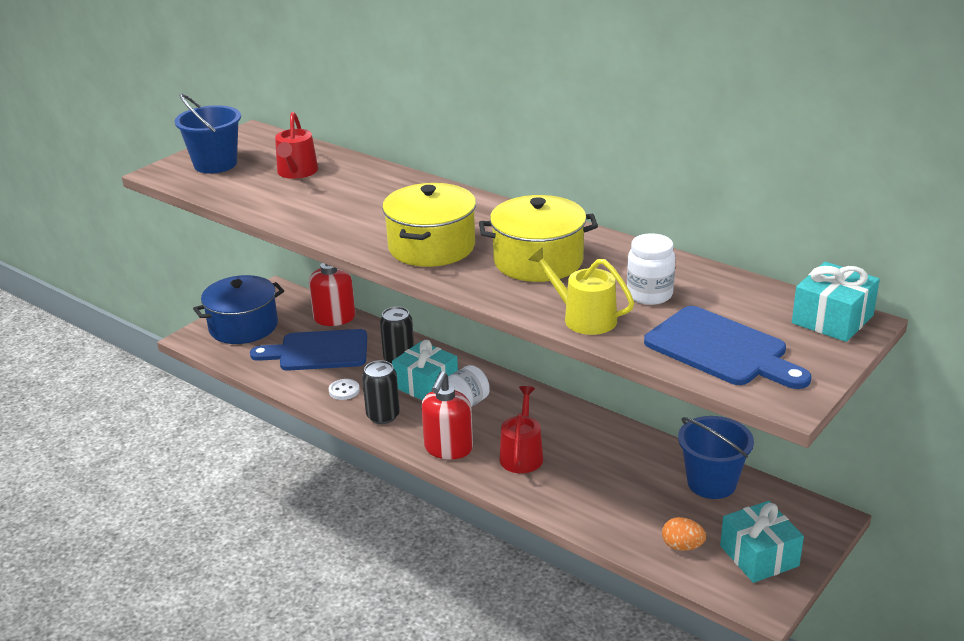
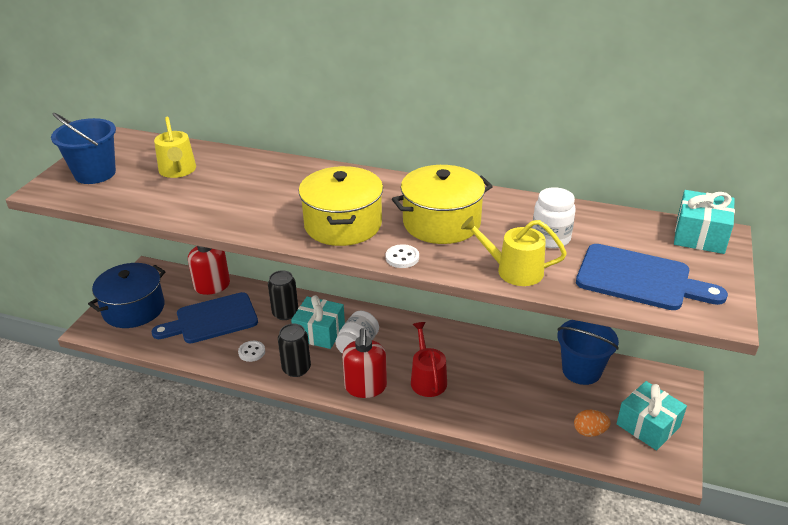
camera: 20 degrees left, 5 degrees up
red watering can [275,112,318,179] -> yellow watering can [154,117,196,178]
none -> white button [386,244,419,268]

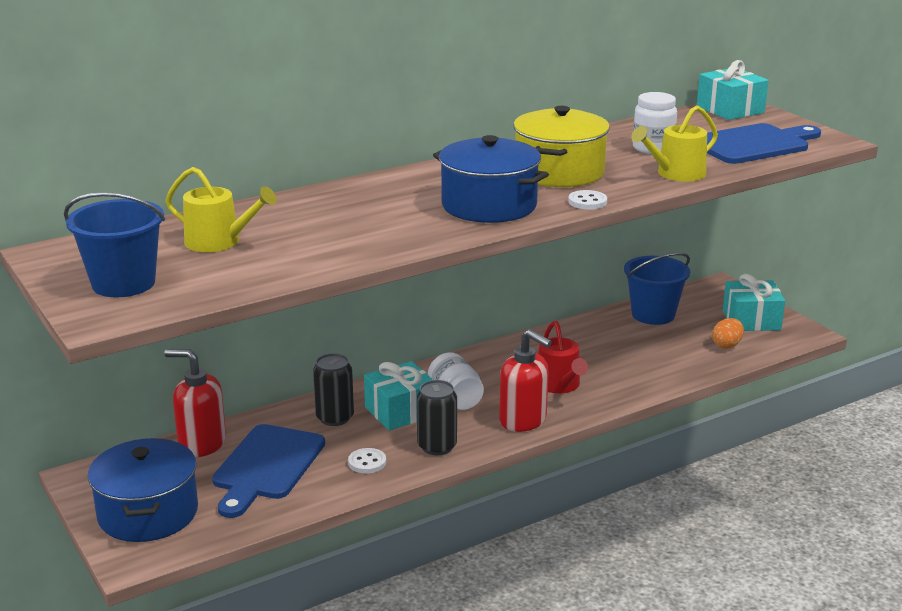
camera: 50 degrees left, 10 degrees down
yellow pot [299,166,383,246] -> blue pot [433,135,549,223]
red watering can [411,322,447,397] -> red watering can turned 135 degrees counterclockwise [538,321,588,393]

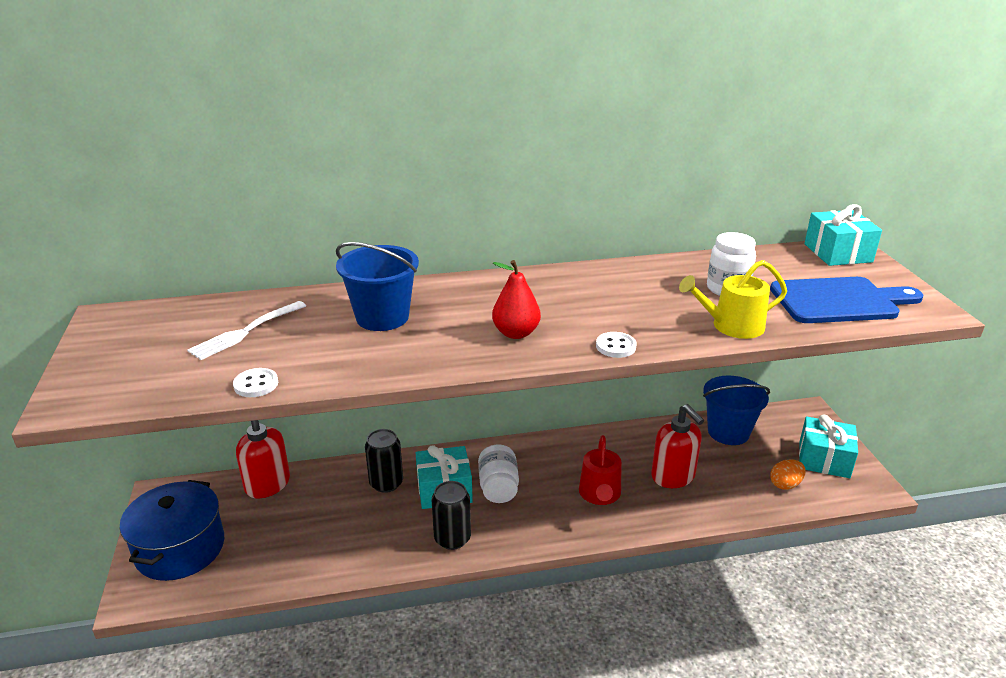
camera: 20 degrees right, 5 degrees up
blue bucket [64,192,165,297] -> blue bucket moved to [336,242,419,331]
yellow watering can [166,167,277,252] -> white fork [187,301,306,360]
blue cutting board [212,424,325,518] -> none
white button [348,448,386,474] -> white button moved to [233,368,278,397]
blue pot [433,135,549,223] -> red pear [492,260,541,339]
red soap dispenser [499,329,552,432] -> red soap dispenser moved to [651,404,704,488]
yellow pot [513,106,610,187] -> none

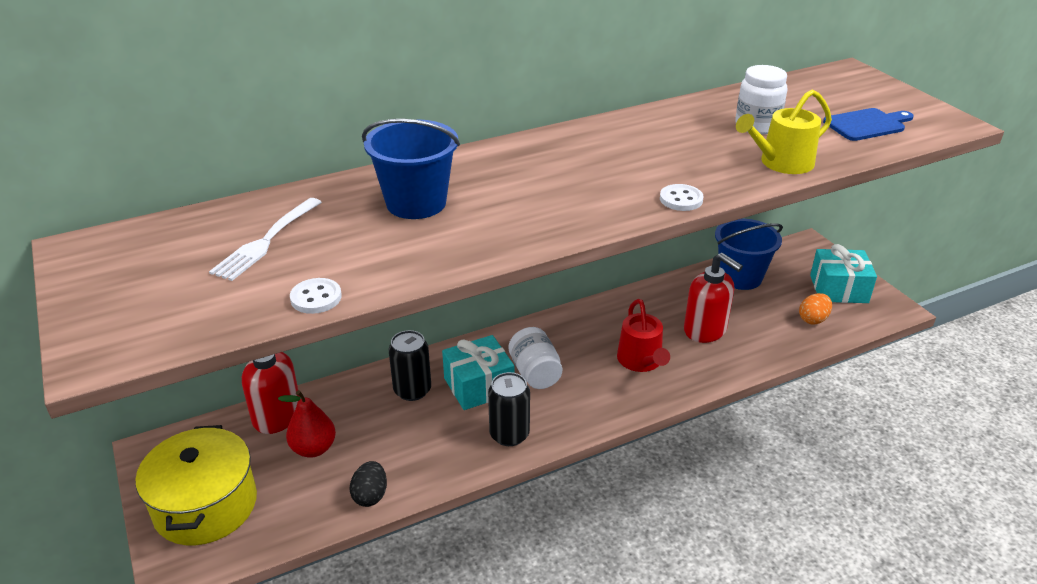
camera: 15 degrees left, 5 degrees up
blue pot [120,480,224,581] -> yellow pot [135,425,257,545]
red pear [492,260,541,339] -> red pear moved to [278,390,336,458]
blue cutting board [770,277,923,323] -> blue cutting board [823,108,914,141], size x0.62
turquoise gift [804,204,882,266] -> none
none -> black egg [350,461,387,507]

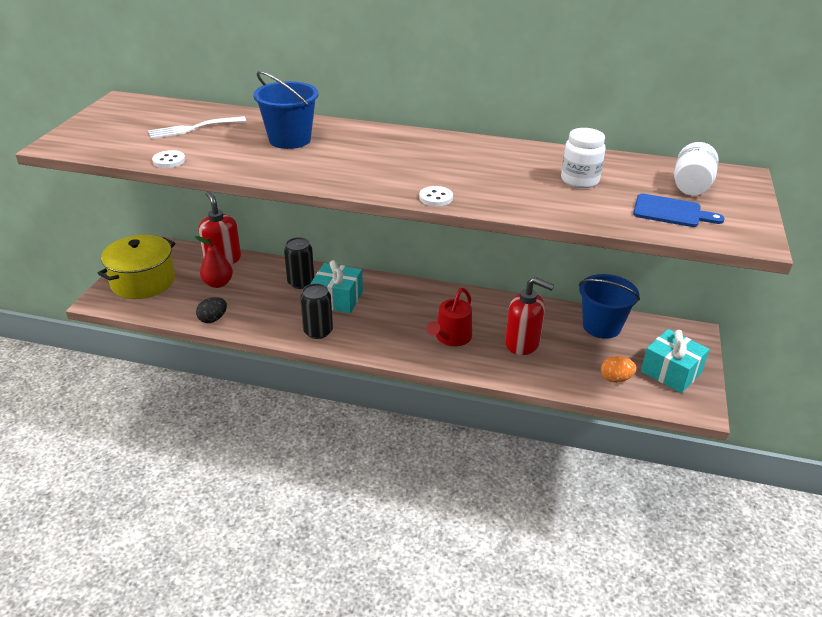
camera: 40 degrees right, 0 degrees up
white jar [509,327,562,389] -> white jar moved to [674,142,718,196]
red soap dispenser [684,253,743,343] -> red soap dispenser turned 60 degrees counterclockwise [505,277,554,355]
yellow watering can [736,89,832,174] -> none

